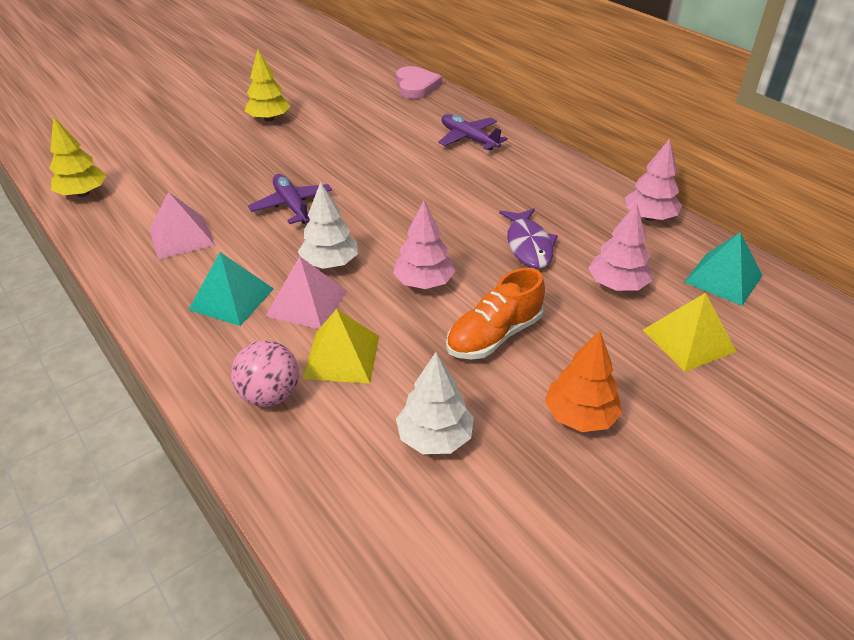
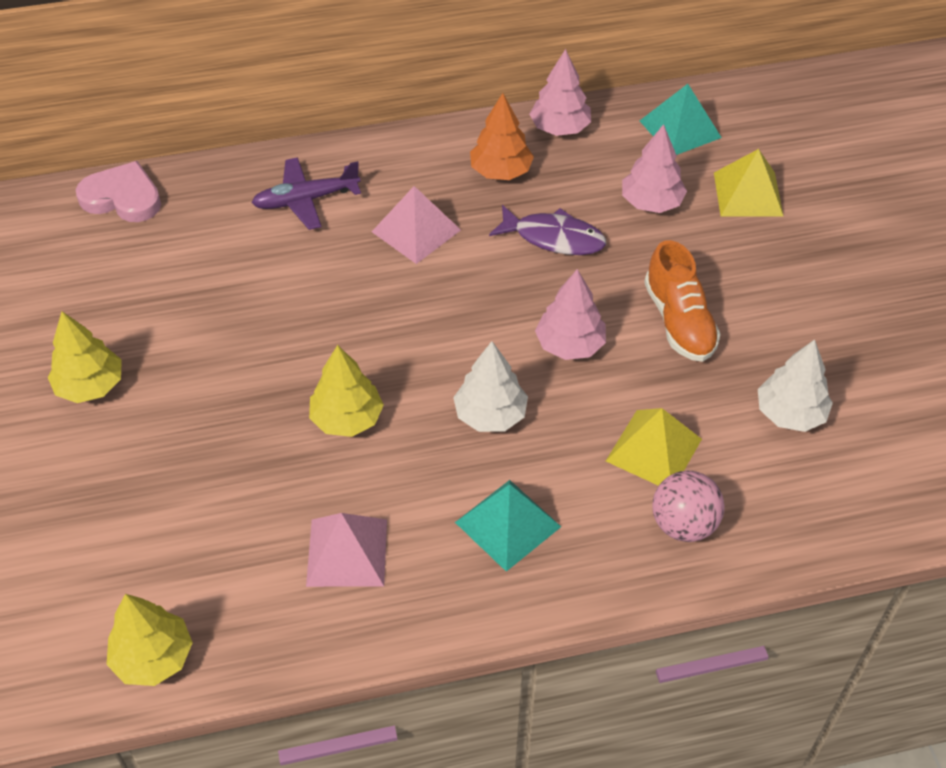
camera: 65 degrees left, 10 degrees up
purple plane [248,174,332,224] -> yellow tree [309,345,384,437]
pink pyramid [265,256,347,329] -> pink pyramid moved to [372,186,461,264]
orange tree [545,331,622,432] -> orange tree moved to [470,93,534,180]

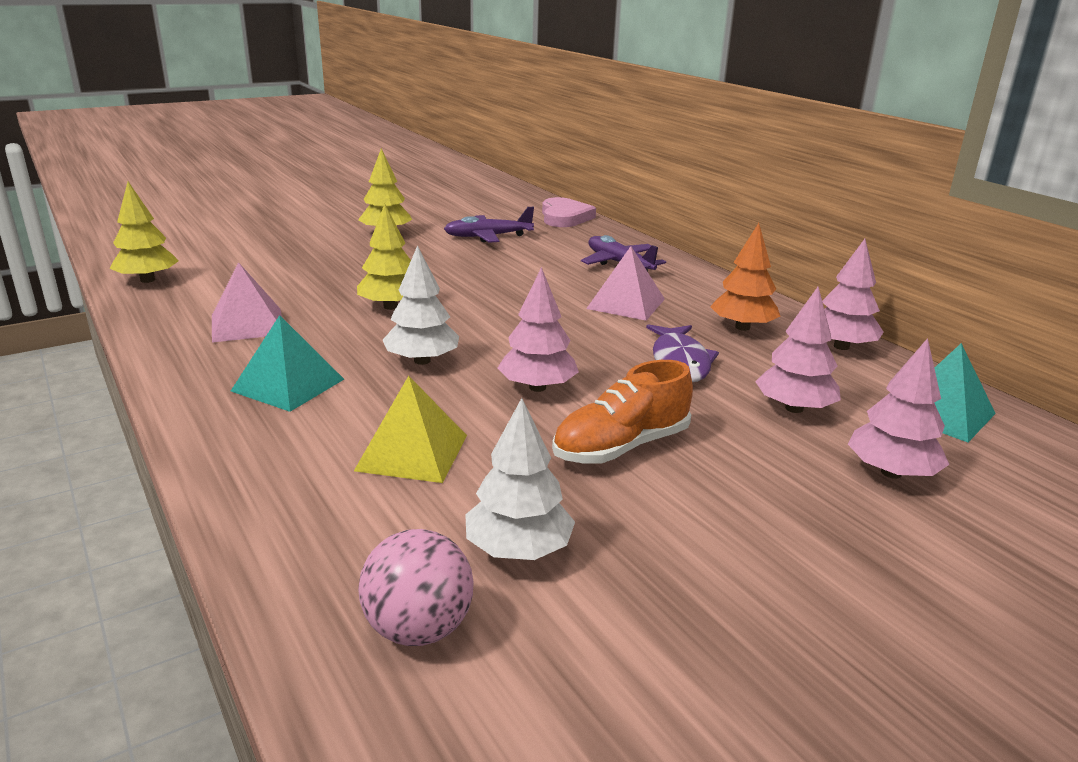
camera: 70 degrees right, 25 degrees down
pink ball [652,471,725,542] -> pink ball moved to [358,529,473,646]
yellow pyramid [714,149,784,217] -> pink tree [848,338,950,479]
none -> purple plane [444,207,534,242]

